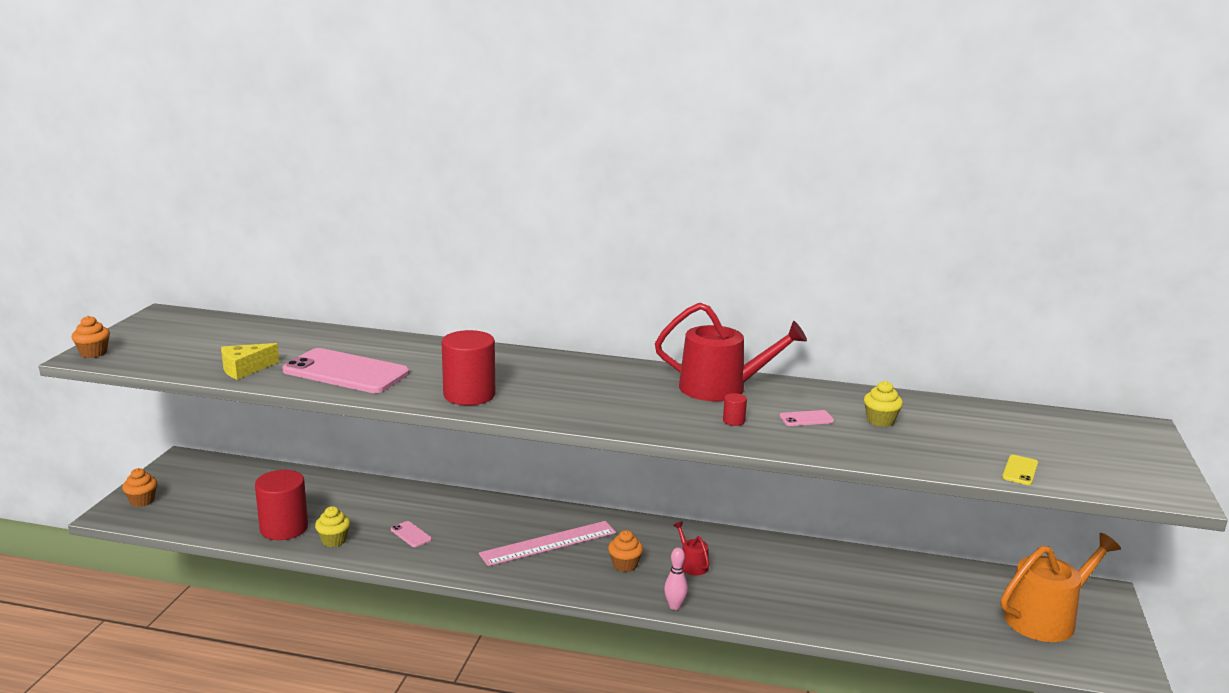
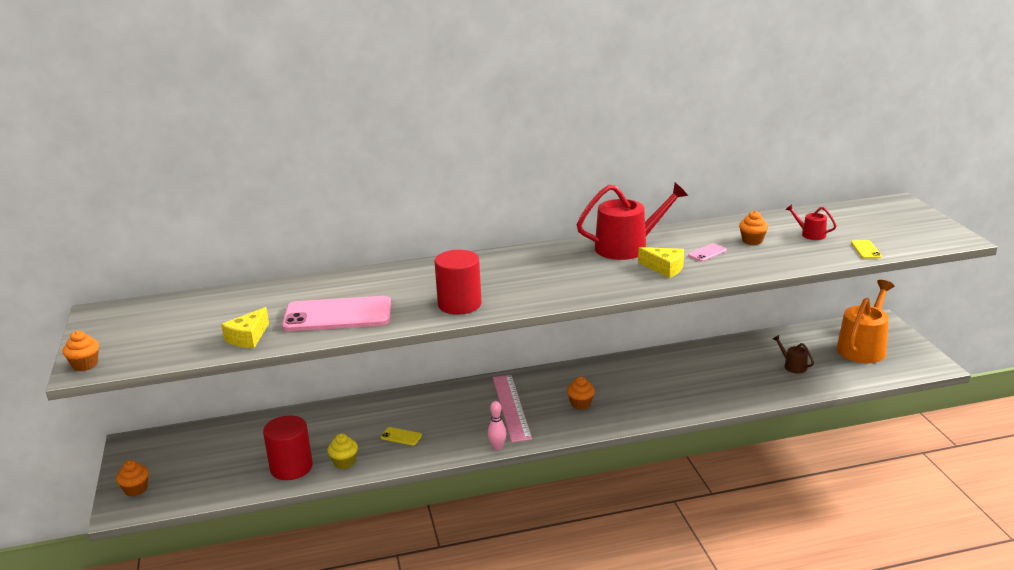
camera: 25 degrees left, 5 degrees up
pink phone [391,521,432,547] -> yellow phone [381,427,422,445]
pink ruler [479,521,616,566] -> pink ruler turned 45 degrees counterclockwise [493,375,532,442]
pink bowling pin [664,547,688,610] -> pink bowling pin moved to [488,401,507,450]
red watering can [673,522,709,576] -> red watering can moved to [785,204,836,240]
red cylinder [723,393,747,426] -> yellow cheese [638,247,684,278]
yellow cupcake [864,381,903,427] -> orange cupcake [739,211,768,245]
none -> brown watering can [773,335,814,373]

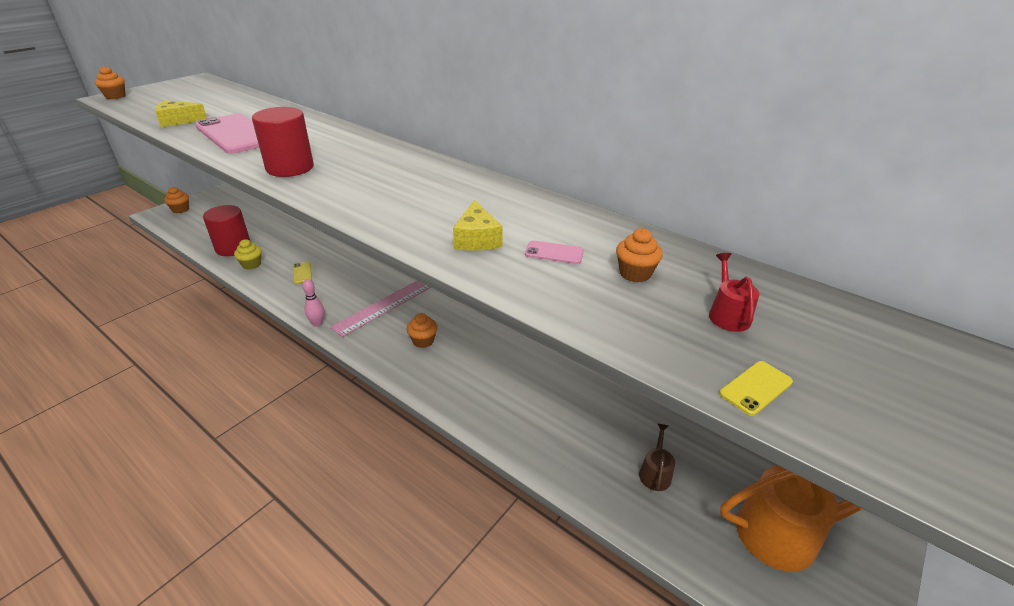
camera: 50 degrees right, 10 degrees up
red watering can [577,183,688,260] -> none

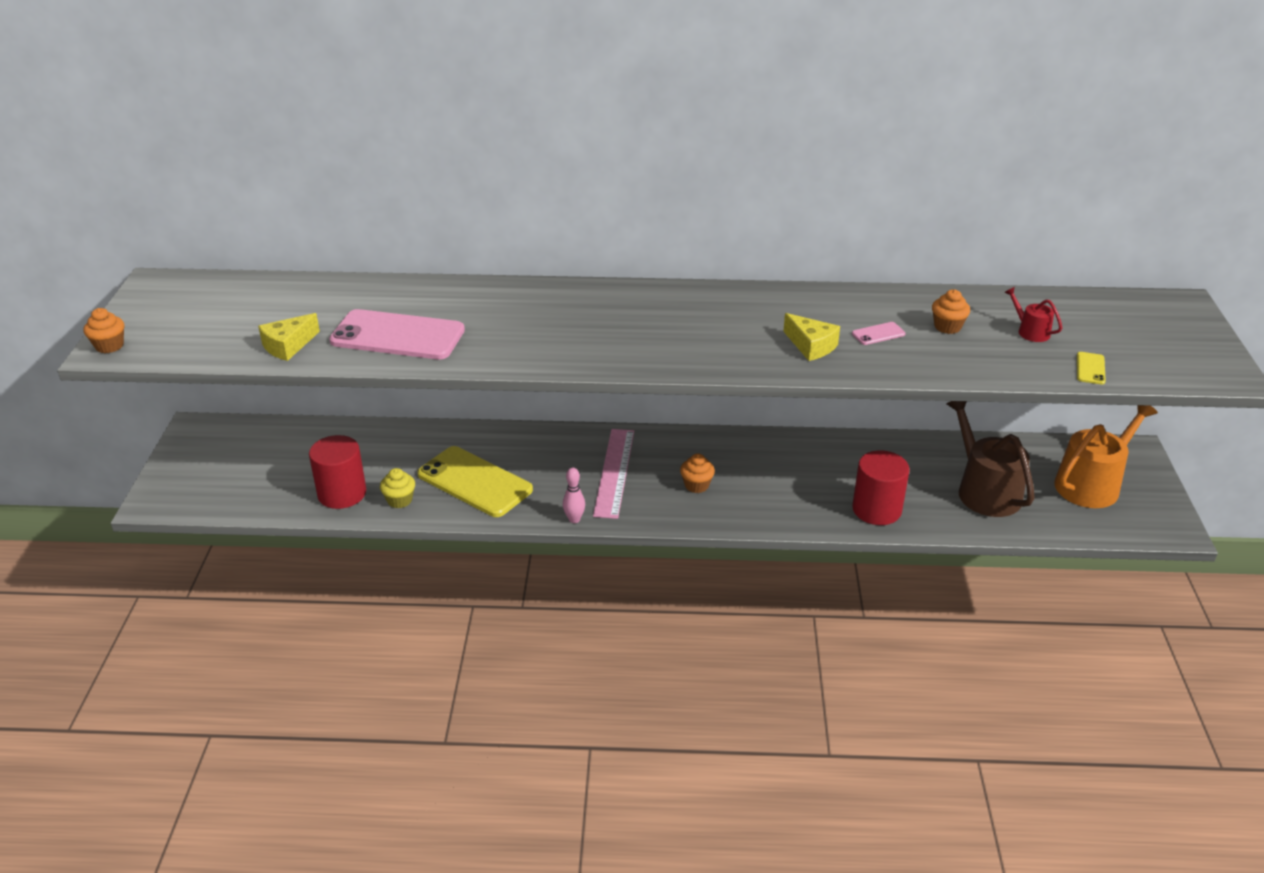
camera: 35 degrees left, 0 degrees up
orange cupcake [164,187,189,213] -> none
red cylinder [252,107,314,177] -> red cylinder moved to [852,450,909,525]
yellow phone [293,262,312,284] -> yellow phone [417,446,533,517], size x2.49
brown watering can [639,423,675,491] -> brown watering can [947,401,1035,517], size x2.19

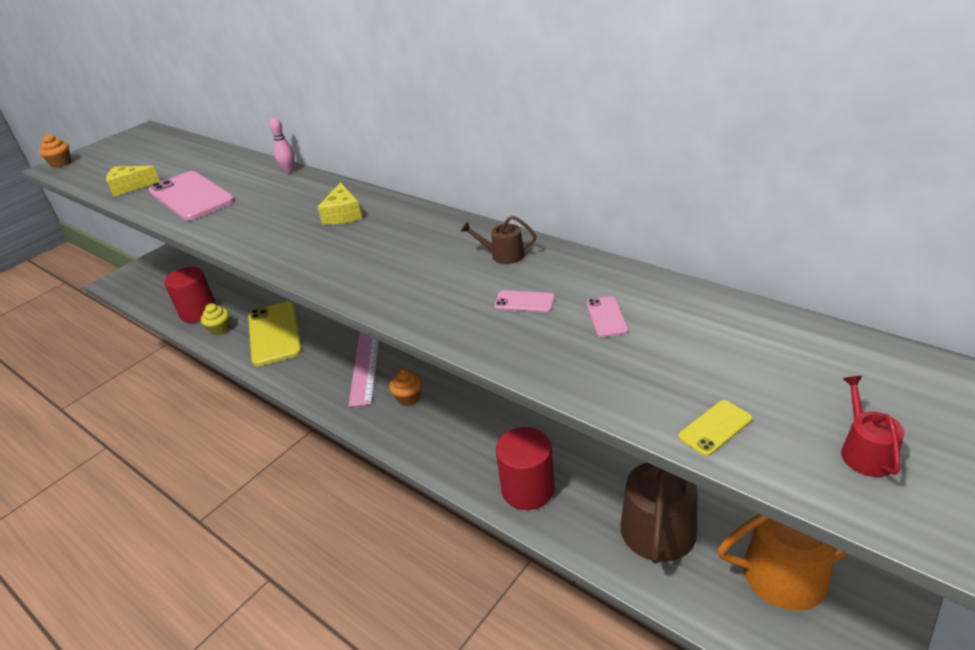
camera: 40 degrees right, 0 degrees up
pink bowling pin [563,468,585,523] -> pink bowling pin moved to [269,118,295,173]
pink ruler [593,429,634,519] -> pink ruler turned 45 degrees counterclockwise [348,332,379,407]
yellow cheese [783,313,840,361] -> yellow cheese moved to [318,182,362,225]
orange cupcake [932,289,970,334] -> pink phone [586,296,628,337]
red watering can [1004,287,1062,342] -> red watering can moved to [841,376,904,477]
none -> brown watering can [461,216,536,264]

